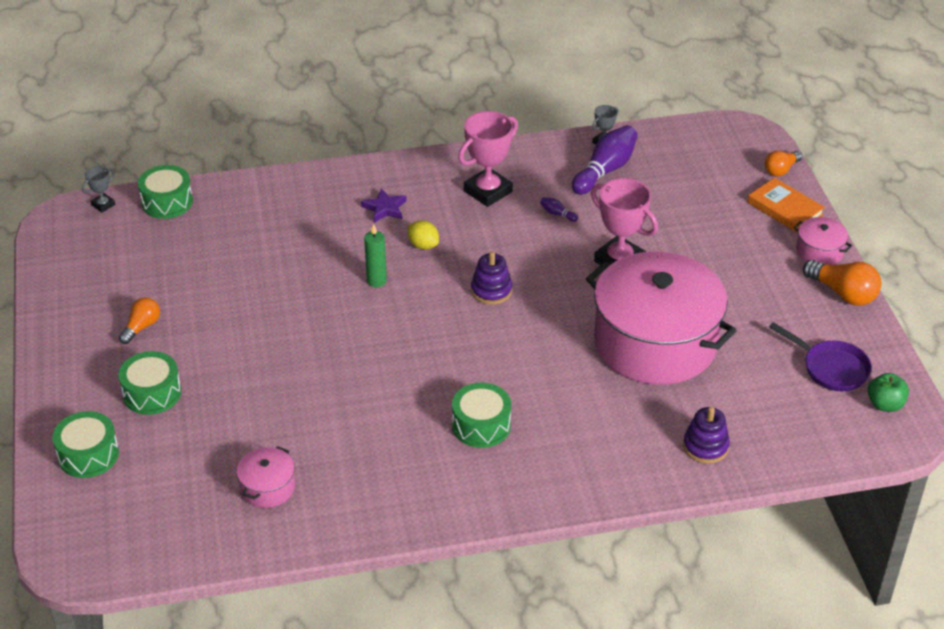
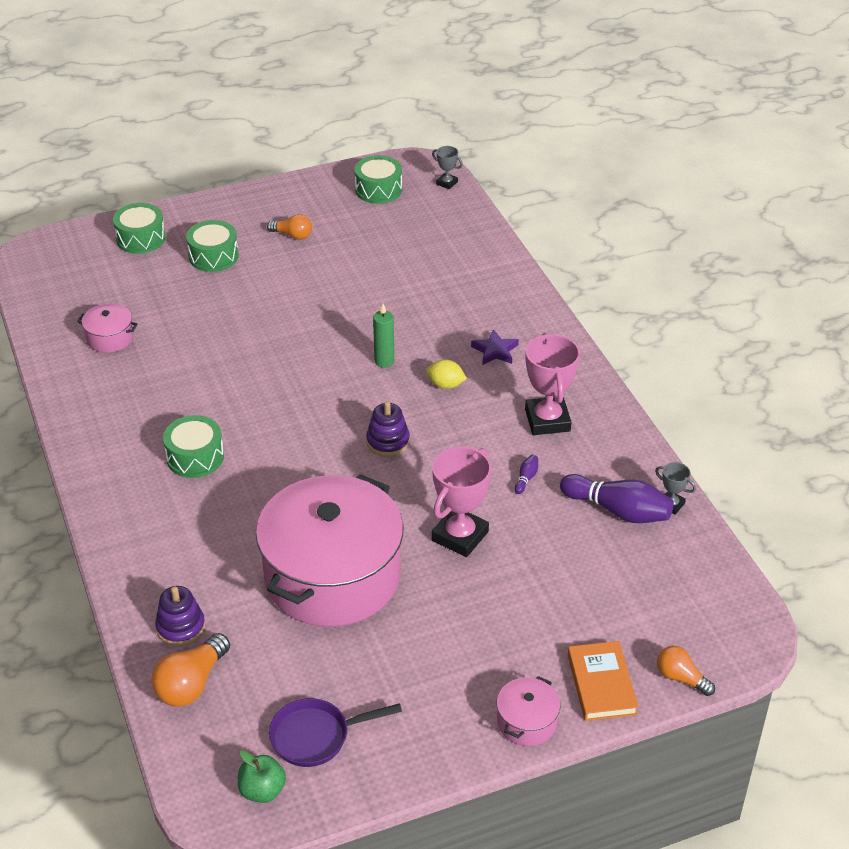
camera: 80 degrees right, 0 degrees up
green drum [138,165,193,219] -> green drum moved to [355,155,402,204]
yellow lemon [408,220,439,250] -> yellow lemon turned 75 degrees clockwise [426,360,467,389]
pink trophy [458,111,518,207] -> pink trophy turned 45 degrees clockwise [525,333,580,435]
orange book [748,178,825,233] -> orange book turned 45 degrees counterclockwise [568,641,639,721]
purple pan [769,322,872,391] -> purple pan turned 45 degrees clockwise [269,698,402,767]
orange light bulb [803,260,881,306] -> orange light bulb moved to [151,633,230,707]

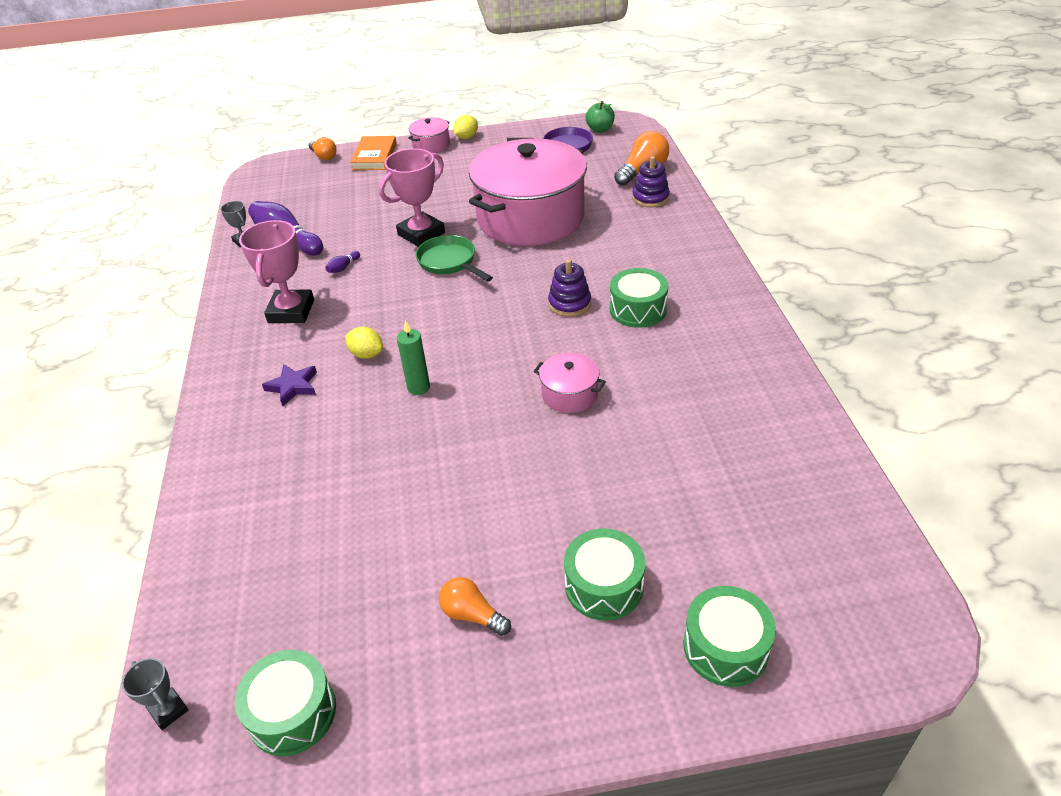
camera: 165 degrees left, 0 degrees up
pink pot [77,303,138,353] -> pink pot moved to [534,353,606,413]
purple stacking toy [366,401,410,457] -> purple stacking toy moved to [548,259,591,317]
none -> green pan [416,235,493,282]
none -> yellow lemon [453,115,478,139]

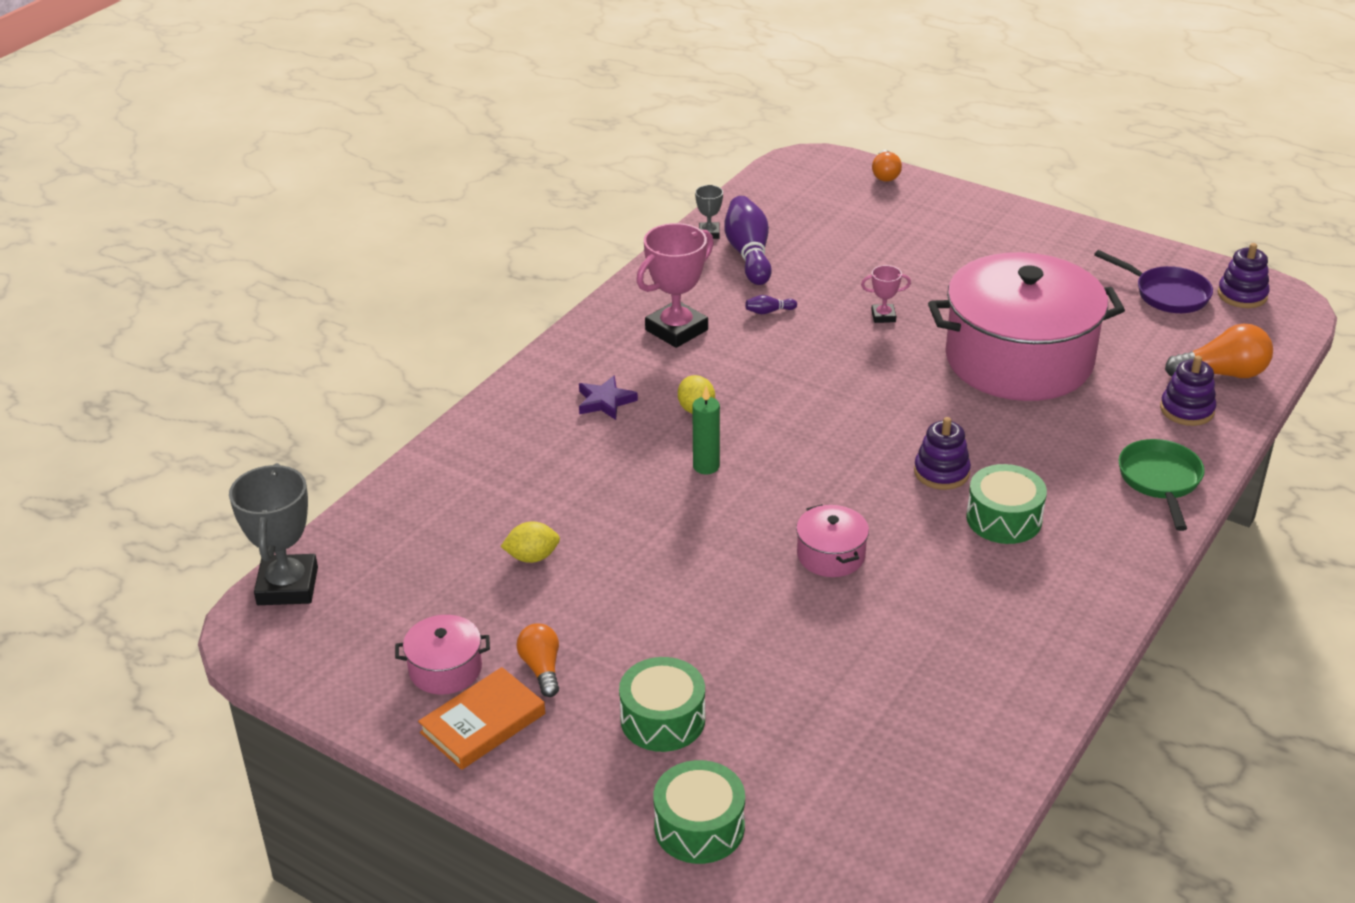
camera: 40 degrees right, 5 degrees down
grey trophy [122,658,189,730] -> grey trophy [229,463,318,605], size x2.05
green drum [235,650,336,756] -> none
orange book [350,136,397,170] -> orange book moved to [418,667,545,770]
pink trophy [379,148,445,247] -> pink trophy [861,265,911,323], size x0.49
pink pot [408,117,450,153] -> pink pot moved to [395,615,490,695]
green pan [416,235,493,282] -> green pan moved to [1118,439,1205,531]
yellow lemon [453,115,478,139] -> yellow lemon moved to [500,521,560,563]
green apple [585,101,615,133] -> purple stacking toy [1217,243,1269,308]

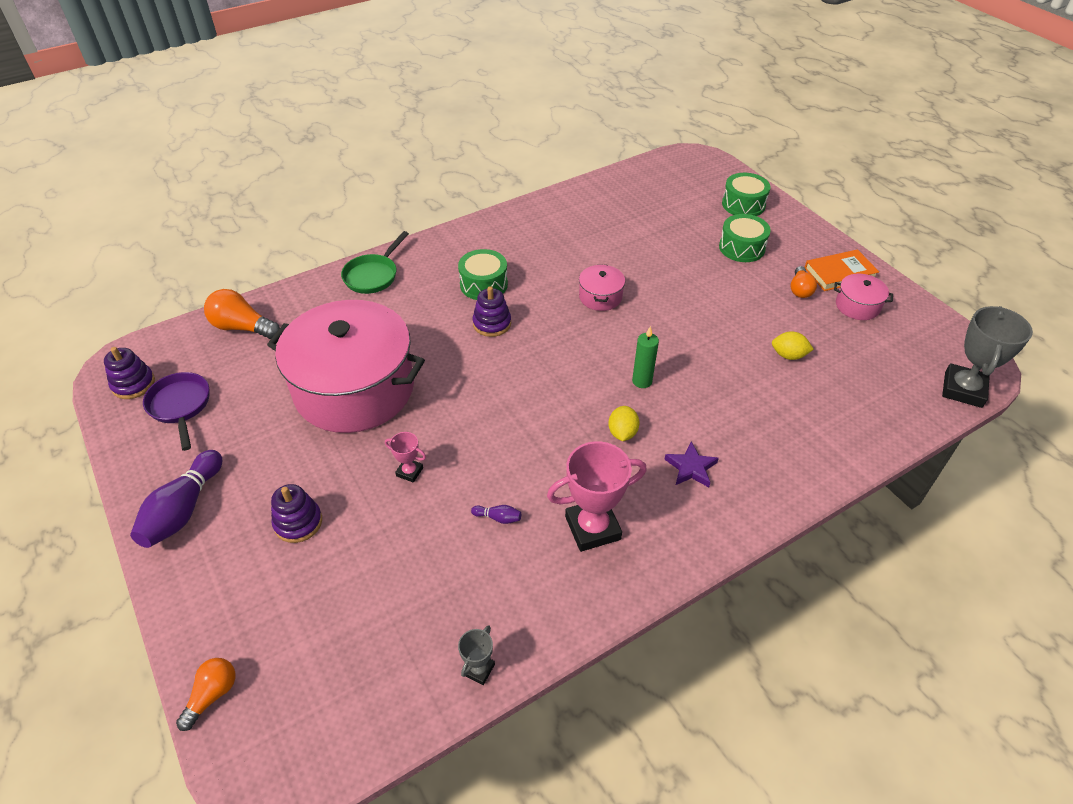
camera: 155 degrees left, 10 degrees up
purple bowling pin [724,196,772,285] -> purple bowling pin moved to [130,450,222,548]
purple stacking toy [1160,355,1216,426] -> purple stacking toy moved to [271,484,322,543]

